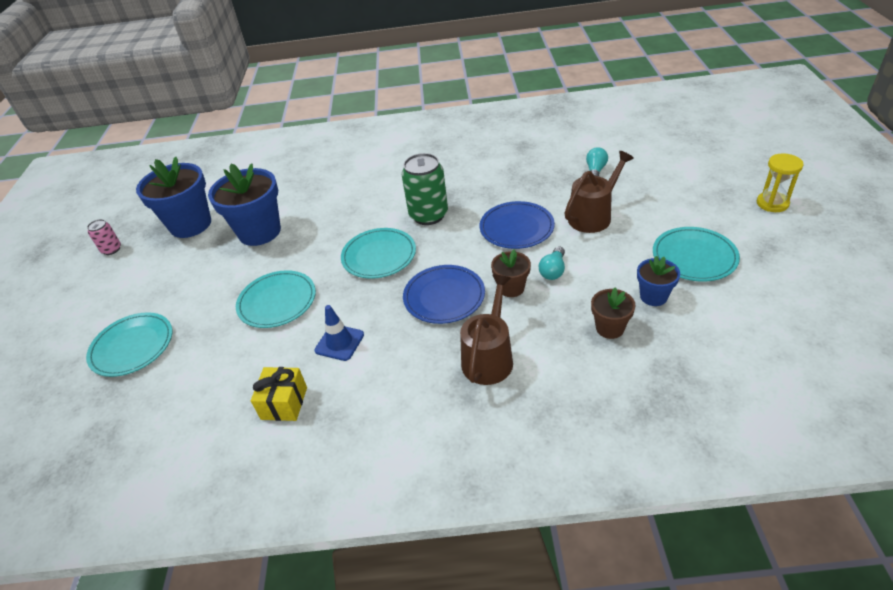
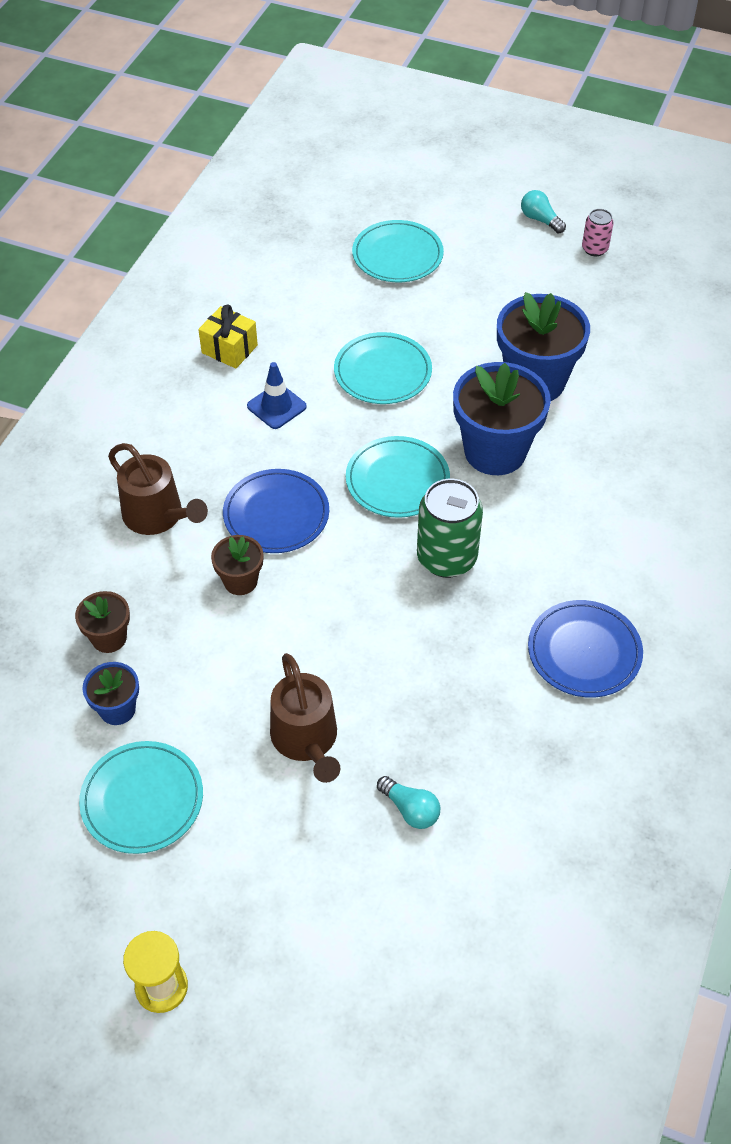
camera: 110 degrees right, 10 degrees up
blue flower pot [136,157,211,238] -> blue flower pot moved to [453,362,551,475]
blue plate [480,201,555,249] -> blue plate moved to [528,600,643,698]
turquoise light bulb [539,247,565,280] -> turquoise light bulb moved to [521,190,566,233]

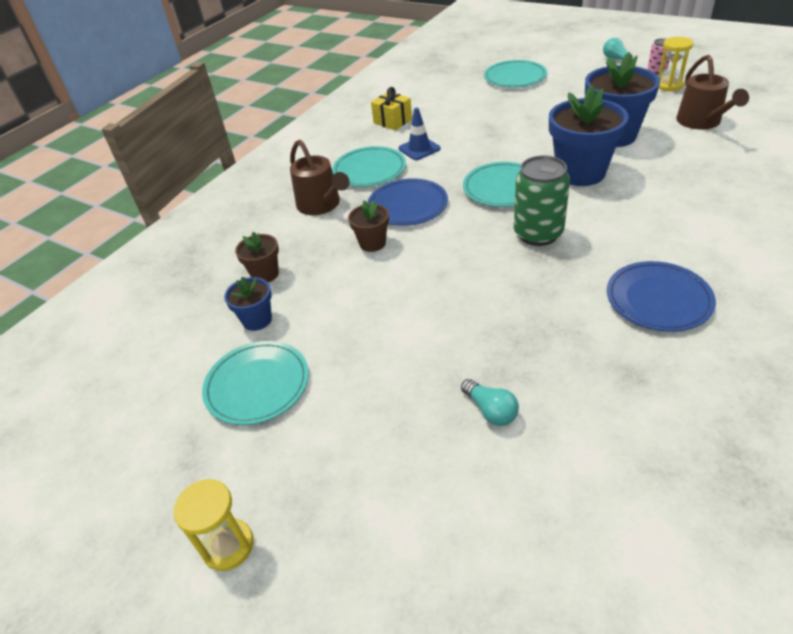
camera: 15 degrees right, 10 degrees down
brown watering can [270,653,340,783] -> brown watering can moved to [676,55,749,130]
turquoise plate [334,332,432,404] -> turquoise plate moved to [332,146,406,187]
none -> yellow hourglass [658,37,693,91]

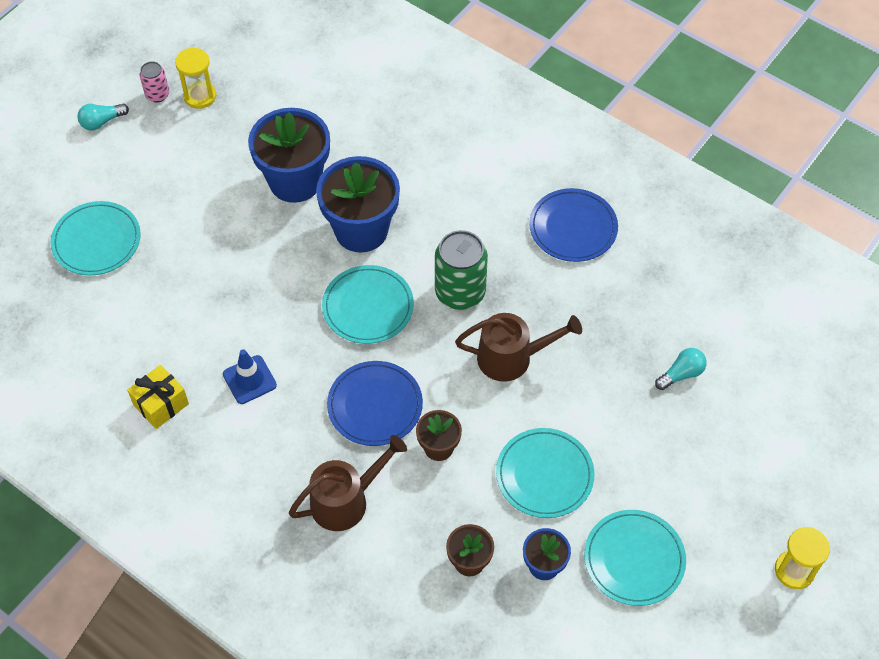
camera: 90 degrees left, 15 degrees up
turquoise plate [332,146,406,187] -> turquoise plate moved to [496,428,594,518]
brown watering can [676,55,749,130] -> brown watering can moved to [455,313,582,382]

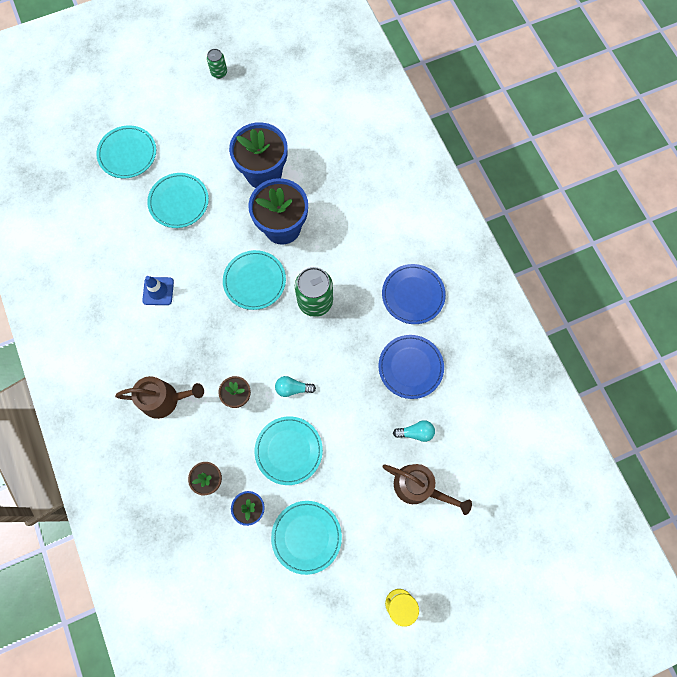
camera: 30 degrees right, 15 degrees up
turquoise light bulb [77,104,129,130] -> turquoise light bulb moved to [275,376,316,397]
yellow gift [127,365,189,429] -> none
pink can [139,61,169,102] -> green can [207,49,227,79]
yellow hourglass [175,48,216,109] -> none
blue plate [327,361,423,446] -> blue plate moved to [378,335,444,399]
brown watering can [455,313,582,382] -> brown watering can moved to [383,464,472,515]
none -> turquoise plate [147,173,209,228]

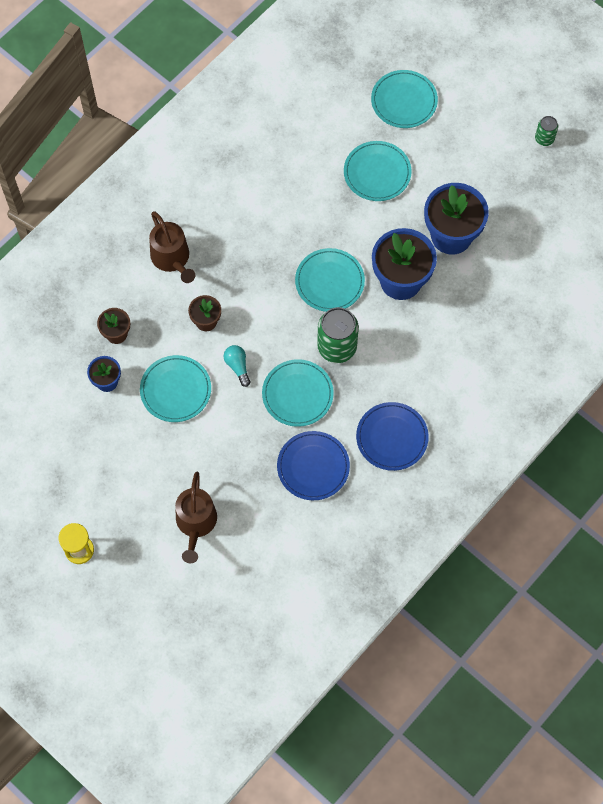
camera: 65 degrees right, 5 degrees down
blue traffic cone [142,276,174,305] -> none
turquoise plate [271,501,342,575] -> turquoise plate moved to [262,359,334,427]
turquoise light bulb [393,420,435,442] -> none

